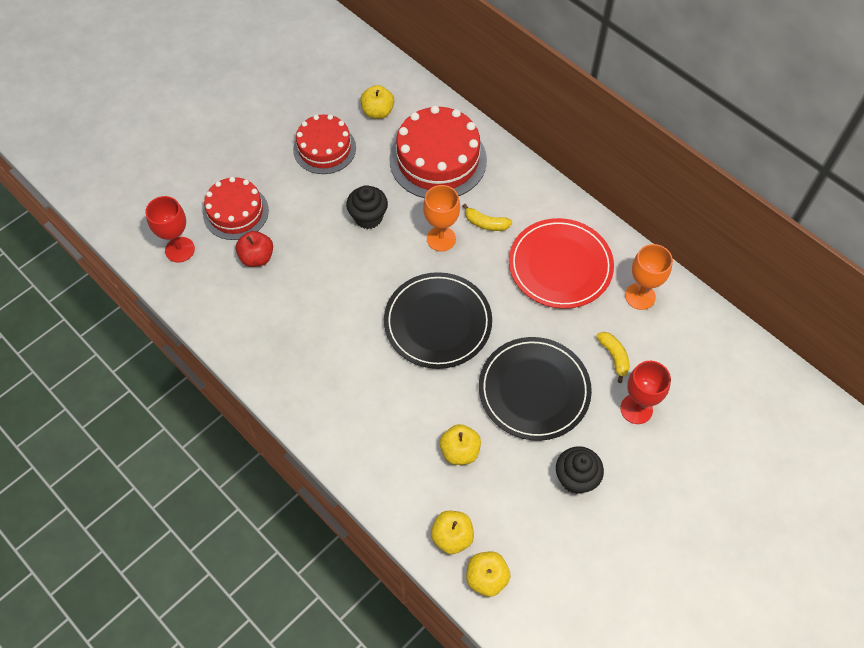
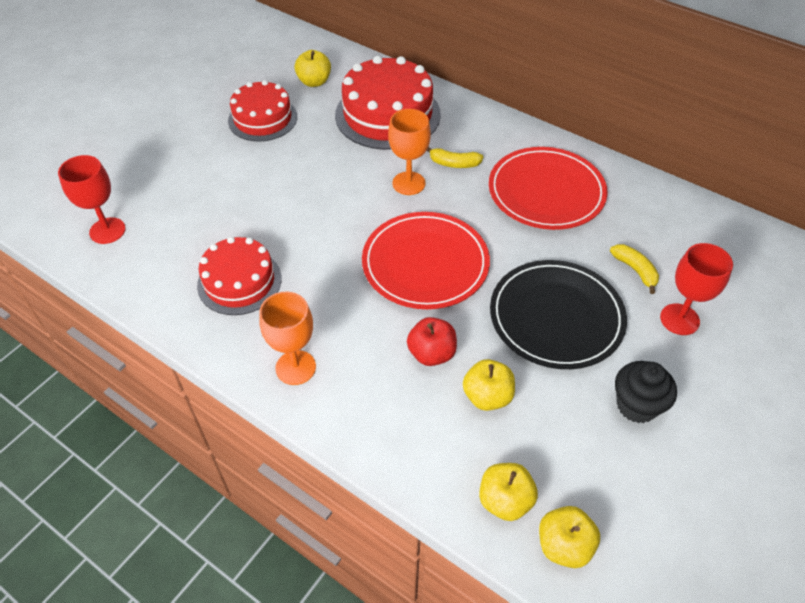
camera: 10 degrees left, 10 degrees down
red cake [203,177,269,240] -> red cake moved to [197,237,282,315]
red apple [236,231,273,267] -> red apple moved to [407,317,457,366]
black cupcake [346,185,388,229] -> none
black plate [384,272,492,369] -> red plate [362,212,490,309]
orange goblet [625,244,673,310] -> orange goblet moved to [259,291,316,385]

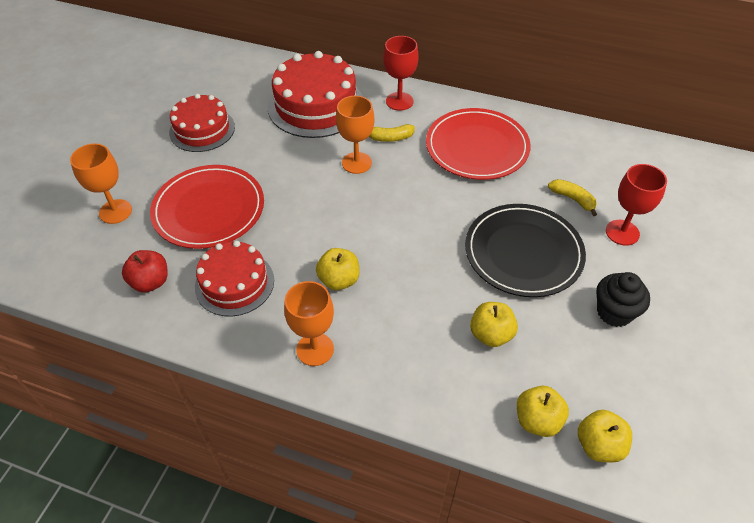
camera: 15 degrees left, 0 degrees up
red goblet [58,155,126,244] -> red goblet moved to [383,36,419,111]
yellow apple [295,50,331,87] -> yellow apple moved to [316,248,360,290]
red plate [362,212,490,309] -> red plate moved to [150,165,264,249]
red apple [407,317,457,366] -> red apple moved to [122,250,168,293]
none -> orange goblet [70,144,132,224]

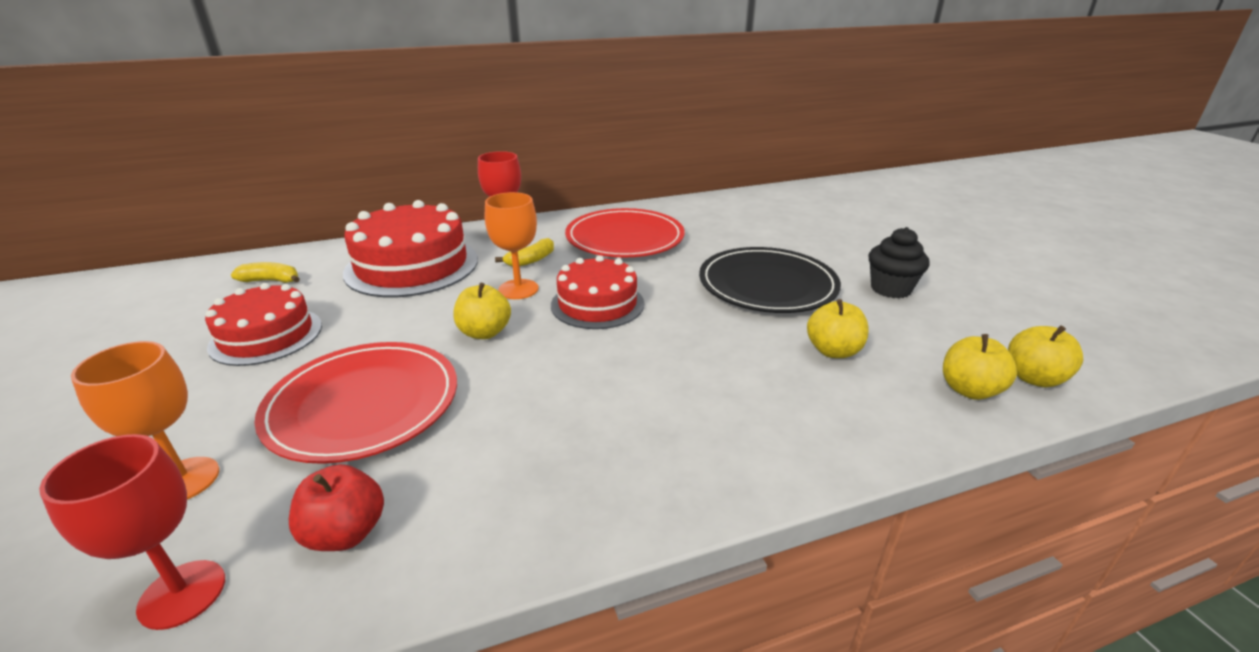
camera: 40 degrees left, 20 degrees down
red cake [195,241,274,316] -> red cake moved to [551,255,644,329]
orange goblet [284,281,334,366] -> none
yellow apple [316,248,360,290] -> yellow apple moved to [453,283,511,339]
yellow banana [548,179,597,216] -> yellow banana moved to [231,262,300,283]
red goblet [606,164,667,246] -> red goblet moved to [39,434,225,630]

